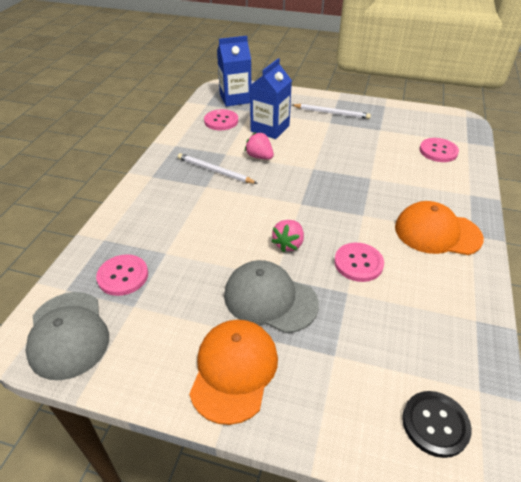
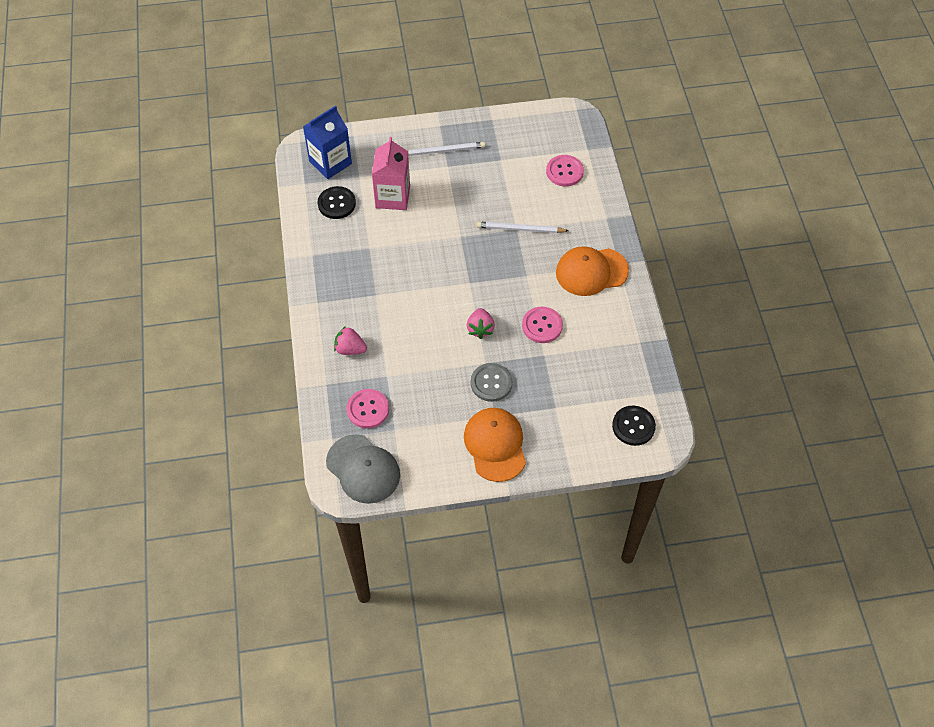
camera: 25 degrees left, 15 degrees up
white pencil [178,153,258,184] -> white pencil moved to [476,222,569,233]
pink button [204,109,238,130] -> black button [318,186,356,219]
grey cap [224,260,319,333] -> grey button [471,363,512,402]
pink strawberry [245,132,274,160] -> pink strawberry moved to [334,326,367,355]
blue carton [250,58,292,139] -> pink carton [372,137,410,210]

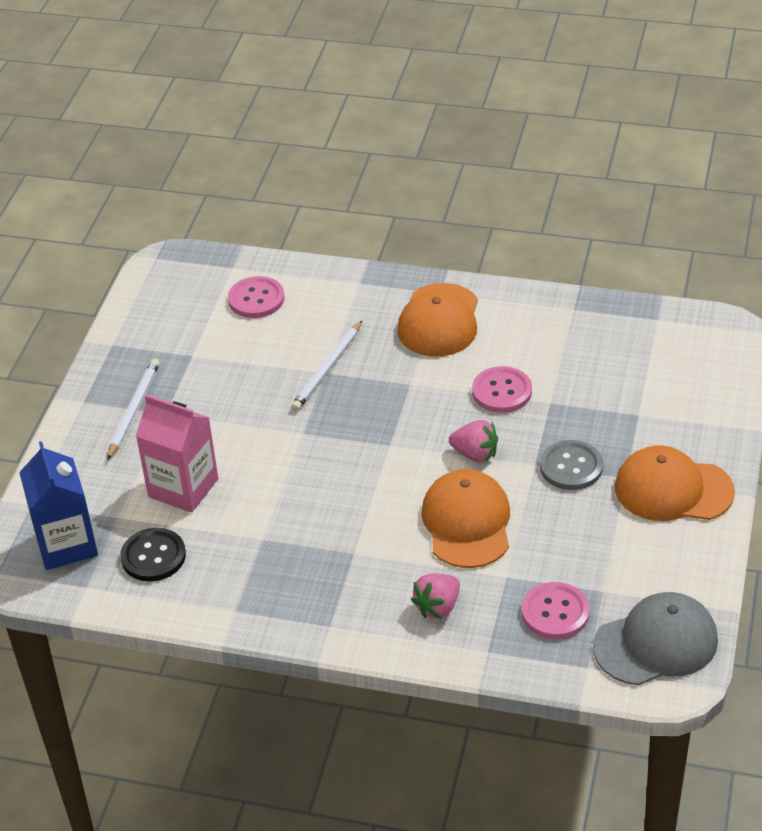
camera: 65 degrees left, 15 degrees down
black button [612,406,656,446] -> none
none -> orange cap [422,469,510,568]

